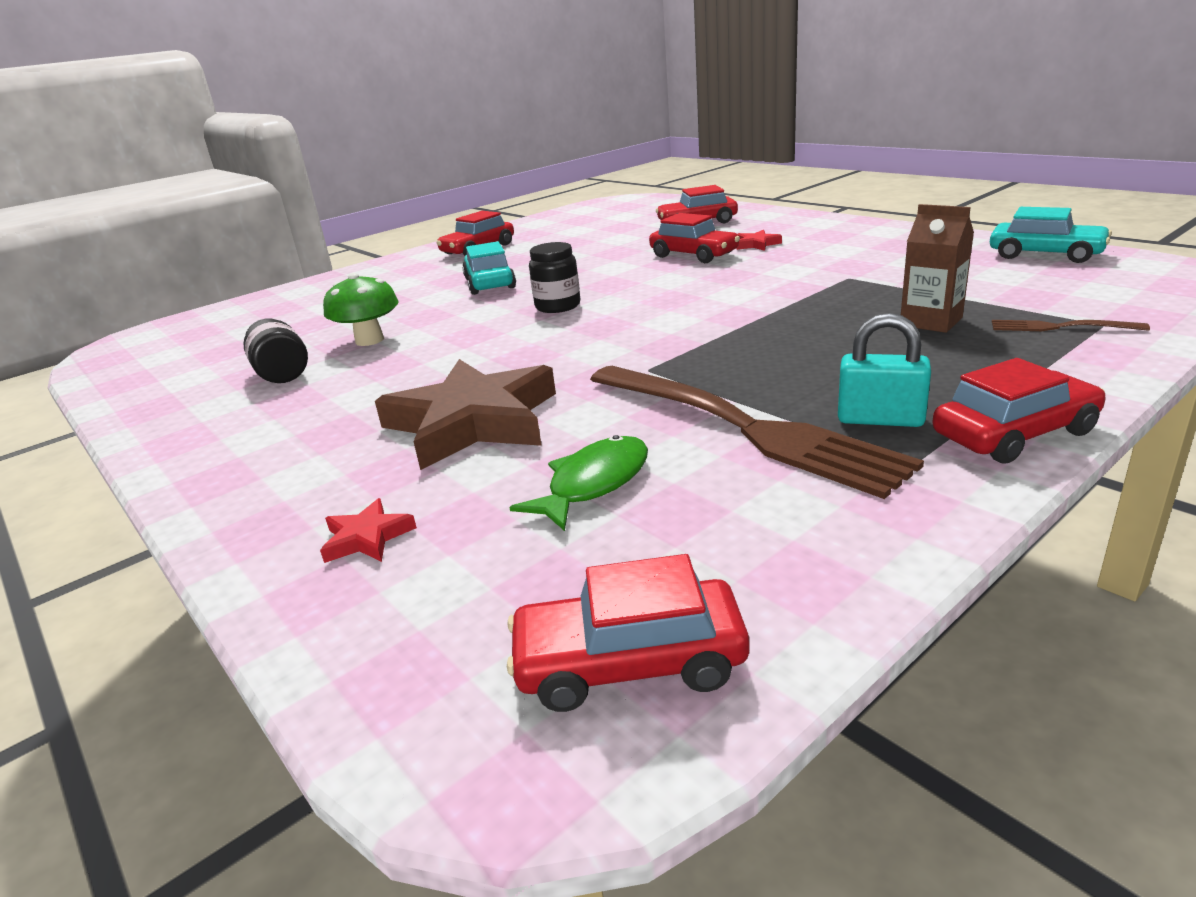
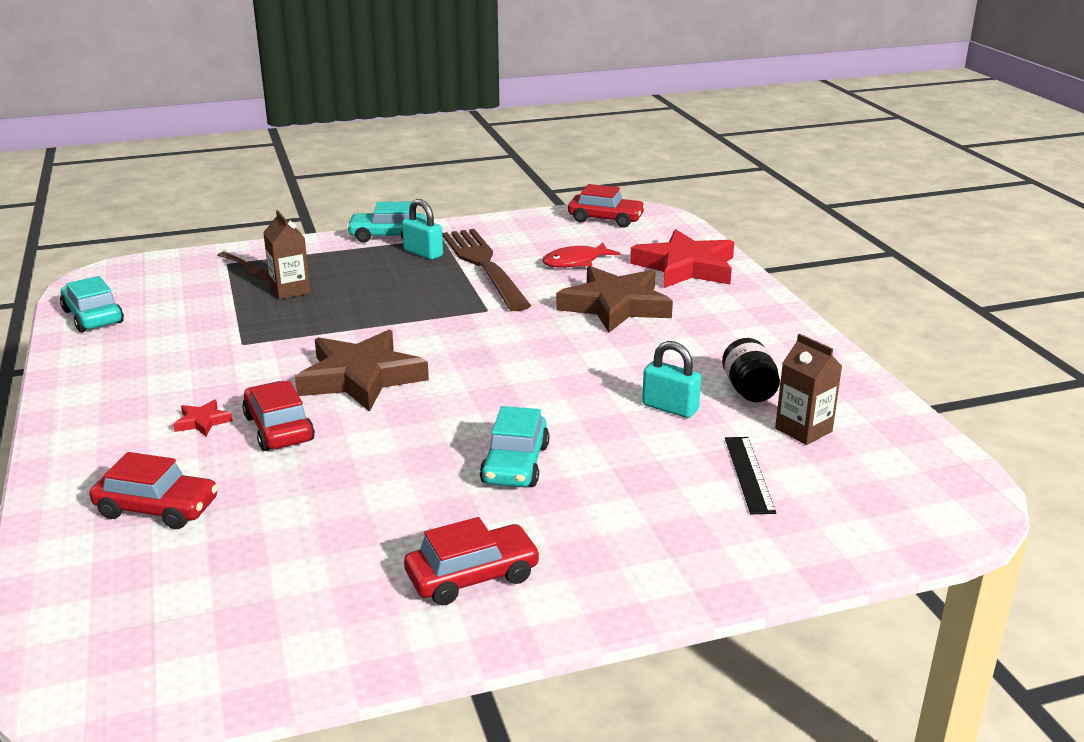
camera: 160 degrees left, 0 degrees up
red star [320,498,417,563] -> red star [630,229,734,288], size x2.45
green mushroom [323,273,398,346] -> turquoise padlock [642,341,701,418]
green fish [509,435,648,531] -> red fish [542,242,621,268]
black jar [529,242,580,313] -> none
red car [932,358,1105,464] -> turquoise car [347,202,426,243]
none -> brown star [295,330,429,412]
none -> black ruler [725,437,776,514]
none -> brown carton [775,334,842,445]

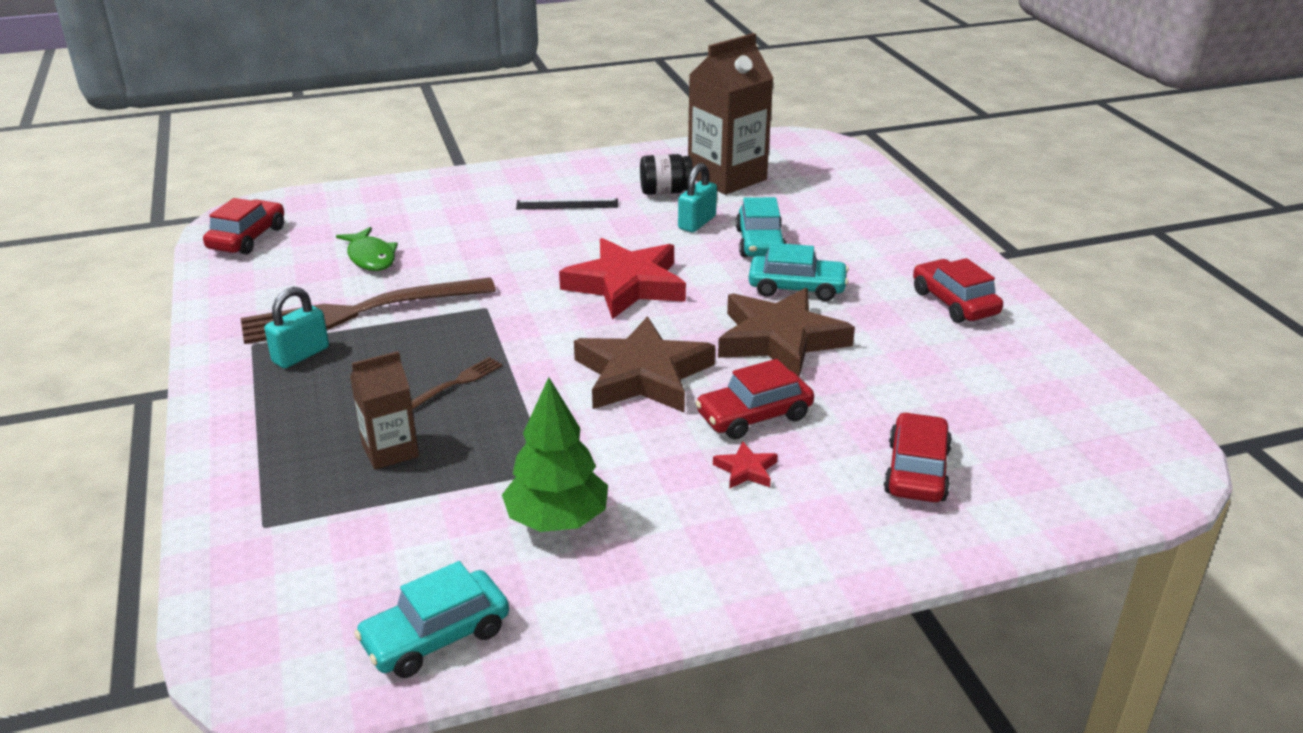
camera: 90 degrees left, 5 degrees up
brown fork [218,252,269,281] -> brown fork moved to [411,357,503,410]
turquoise car [347,202,426,243] -> turquoise car moved to [736,197,787,257]
red fish [542,242,621,268] -> green fish [336,227,398,271]
brown star [556,266,673,333] -> brown star moved to [718,288,855,377]
red star [630,229,734,288] -> red star moved to [559,238,686,319]
black ruler [725,437,776,514] -> black ruler moved to [516,198,618,209]
brown carton [775,334,842,445] -> brown carton [688,33,774,195], size x1.83
none -> green tree [502,377,608,532]

